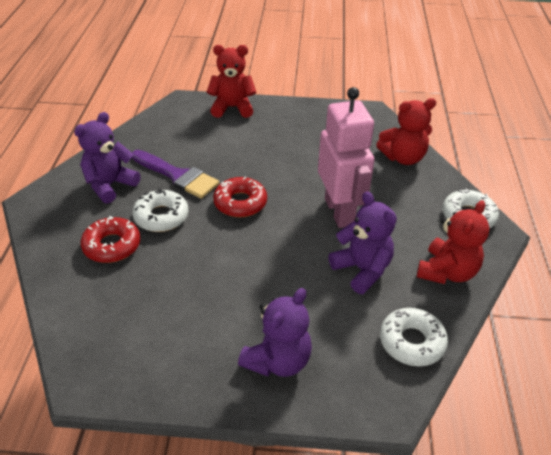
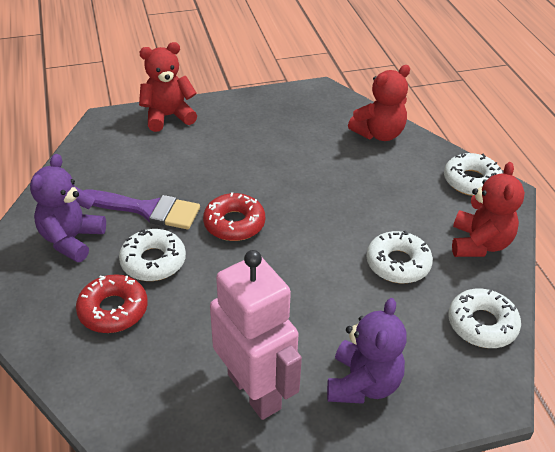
camera: 20 degrees left, 0 degrees up
pink robot [318,87,374,228] -> pink robot moved to [210,250,302,420]
purple teddy bear [328,191,397,294] -> white donut [366,230,433,283]

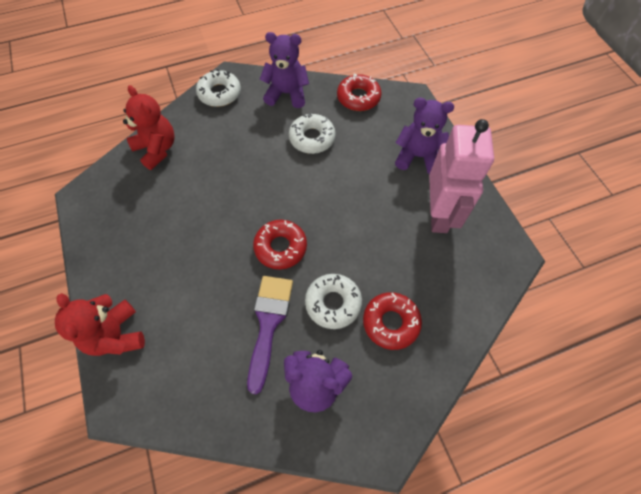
camera: 95 degrees left, 20 degrees up
pink robot [210,250,302,420] -> pink robot turned 135 degrees clockwise [429,119,494,233]
white donut [448,288,521,348] -> red donut [337,74,381,111]
red teddy bear [452,162,525,257] -> purple teddy bear [259,32,309,108]

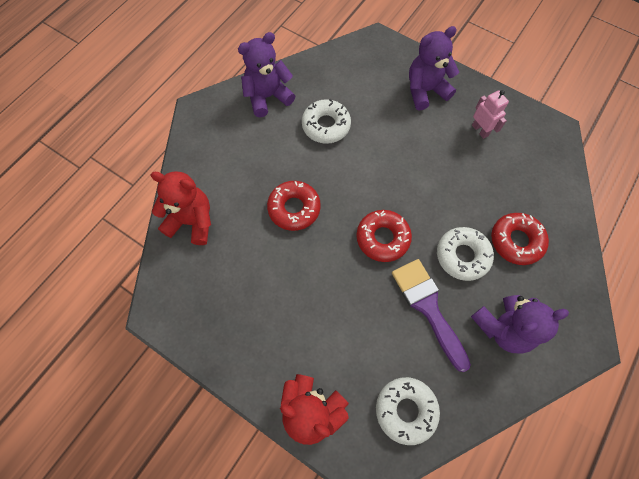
camera: 35 degrees left, 5 degrees up
white donut [196,69,241,107] -> white donut moved to [376,377,440,445]
red donut [337,74,381,111] -> red donut moved to [267,181,321,231]
pink robot [429,119,494,233] -> pink robot [472,90,509,139], size x0.46

